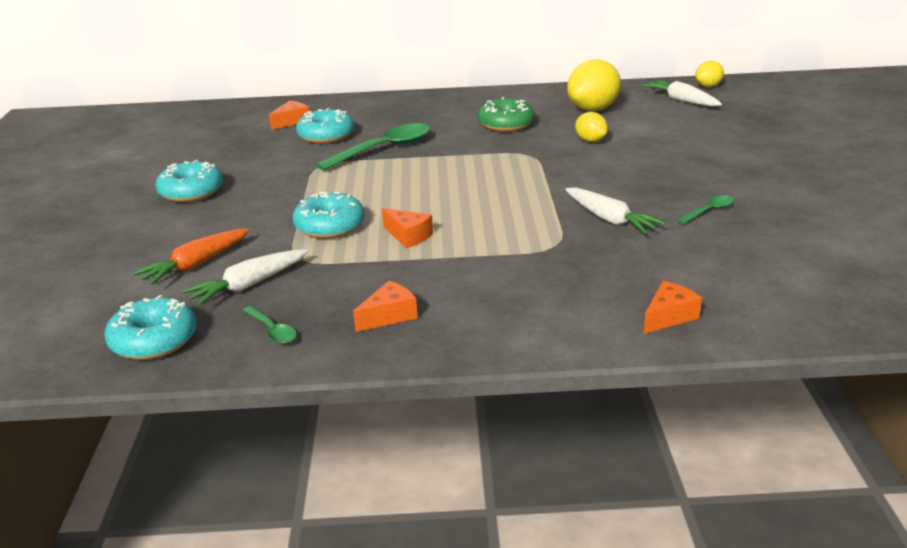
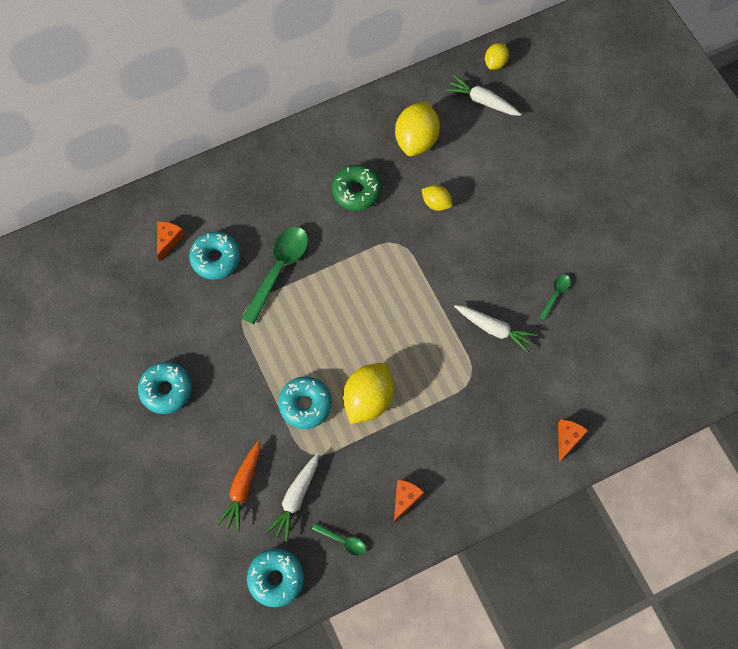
camera: 25 degrees left, 40 degrees up
orange cheese [382,208,433,248] -> yellow lemon [343,363,394,424]

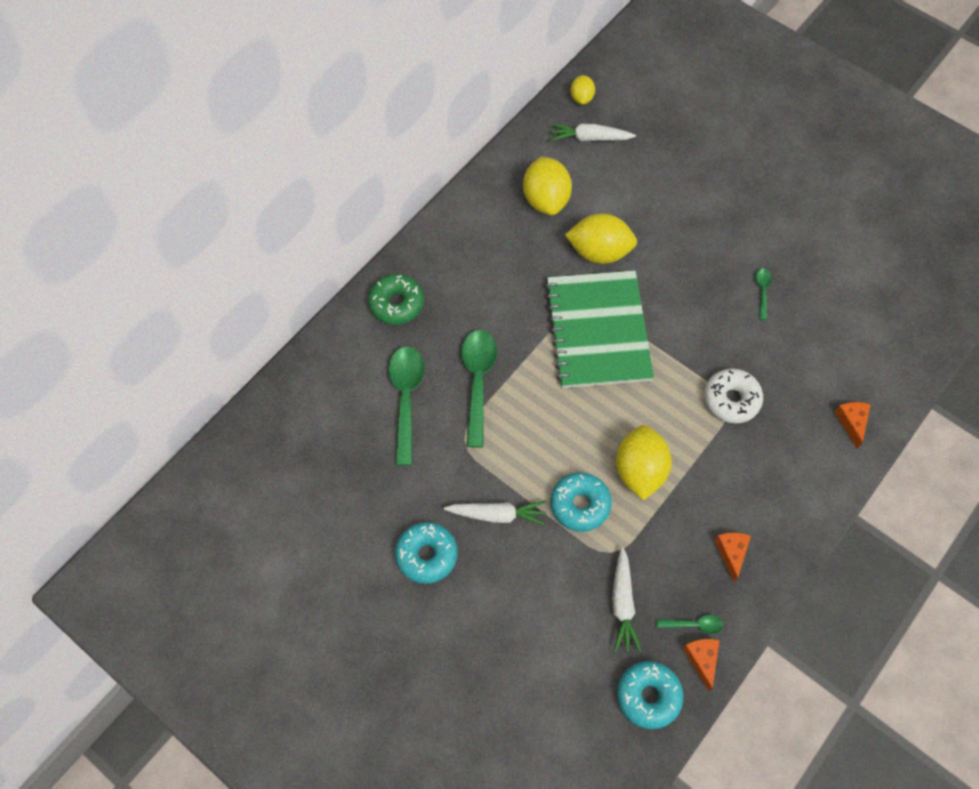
camera: 25 degrees left, 5 degrees down
orange cheese [157,221,185,261] -> orange cheese moved to [683,639,720,691]
turquoise donut [189,232,240,280] -> green spoon [388,346,425,466]
orange carrot [217,441,260,531] -> none
green donut [332,165,381,211] -> green donut moved to [368,274,424,325]
yellow lemon [421,185,452,211] -> yellow lemon [565,213,637,264], size x1.84
white carrot [454,305,537,353] -> white carrot moved to [444,501,546,525]
none -> green notebook [545,271,654,388]
none -> white donut [704,368,763,423]

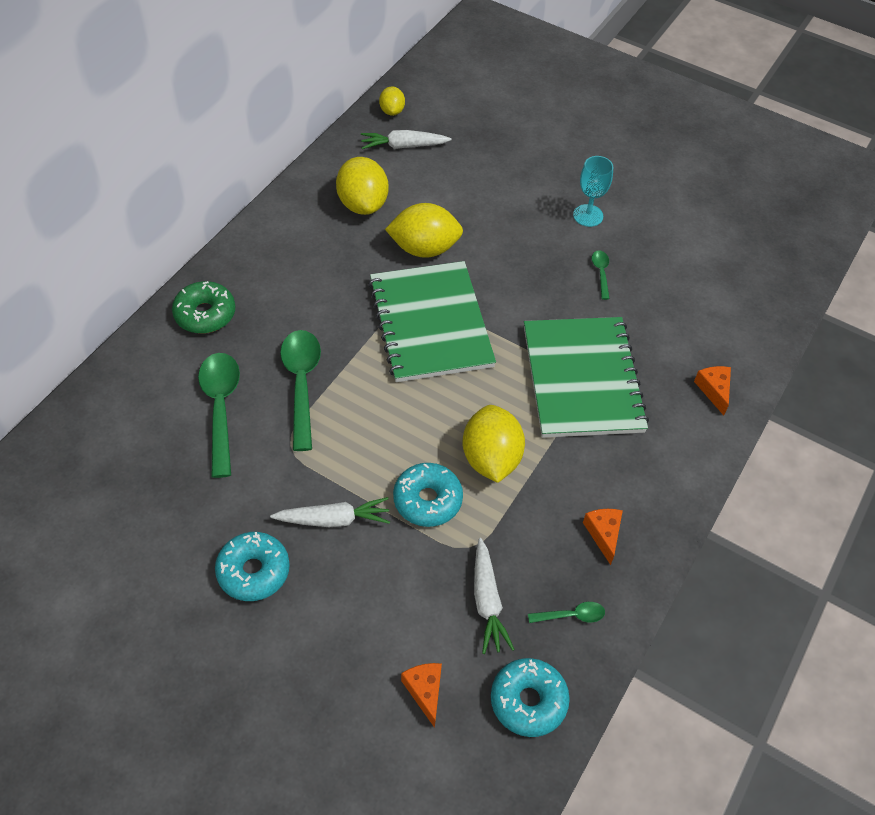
camera: 10 degrees left, 10 degrees down
orange cheese [683,639,720,691] -> orange cheese moved to [401,663,442,728]
white donut [704,368,763,423] -> green notebook [524,317,649,438]
none -> turquoise goblet [573,156,613,227]

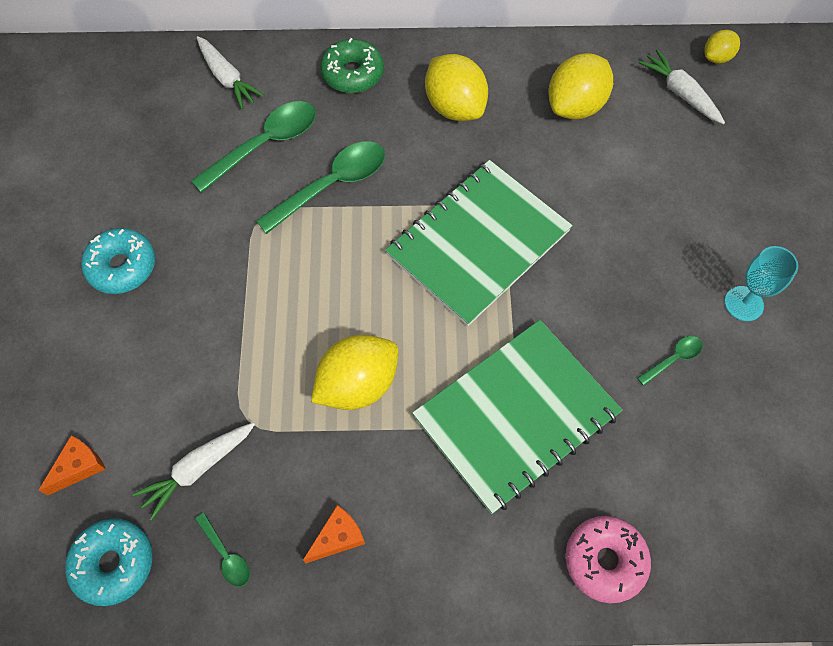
camera: 60 degrees right, 10 degrees up
white carrot [270,497,390,527] -> white carrot moved to [197,36,265,109]
yellow lemon [385,203,463,258] -> yellow lemon moved to [425,54,488,121]
turquoise donut [393,463,463,527] -> none
orange cheese [694,366,731,416] -> pink donut [565,516,651,603]

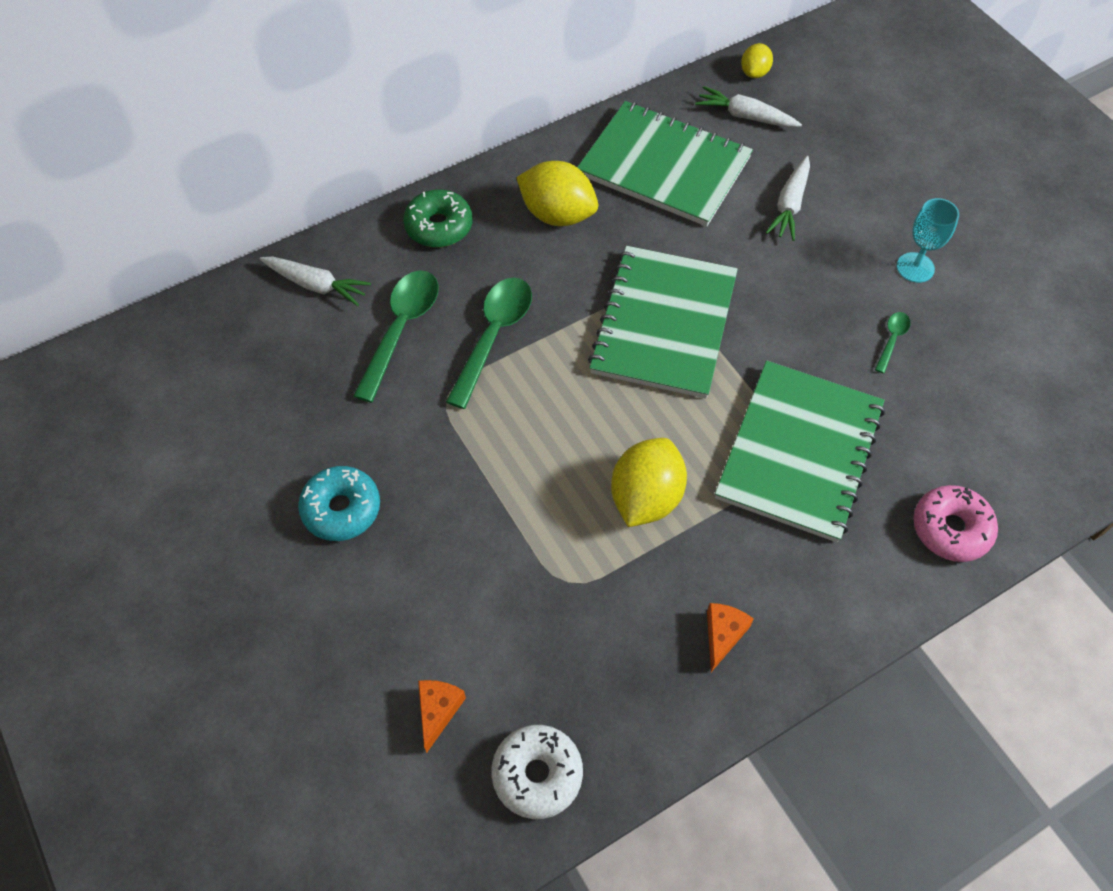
camera: 30 degrees left, 5 degrees down
turquoise donut [65,518,153,606] -> white donut [492,725,583,819]
white carrot [133,423,255,520] -> white carrot moved to [766,156,810,241]
green spoon [195,513,250,587] -> none
yellow lemon [548,53,613,119] -> green notebook [577,101,753,226]

